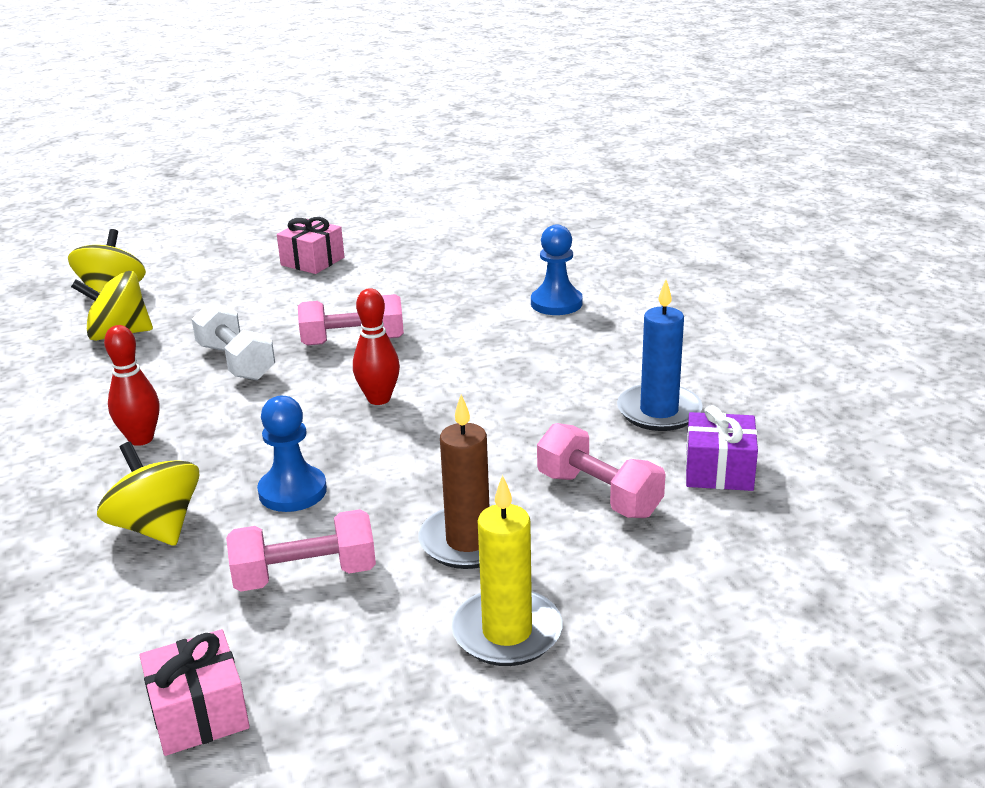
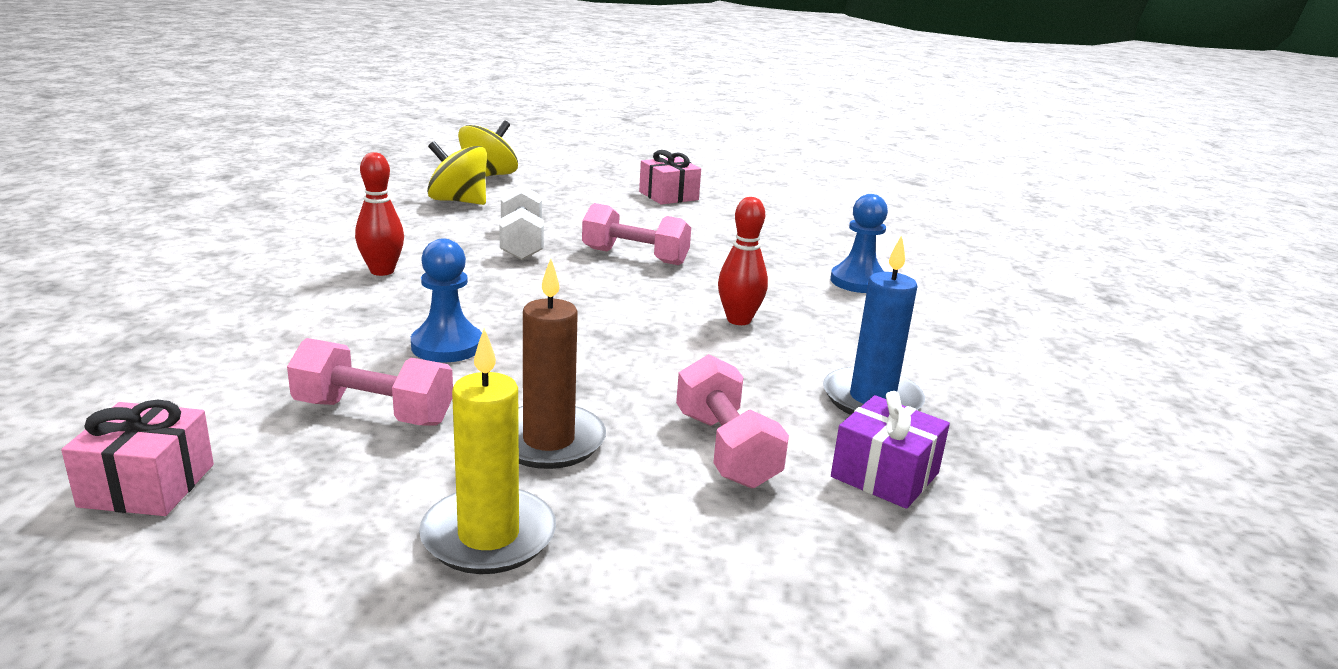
camera: 25 degrees right, 5 degrees down
yellow spinning top [97,442,199,546] -> none
red bowling pin [353,288,400,405] -> red bowling pin moved to [718,197,768,325]

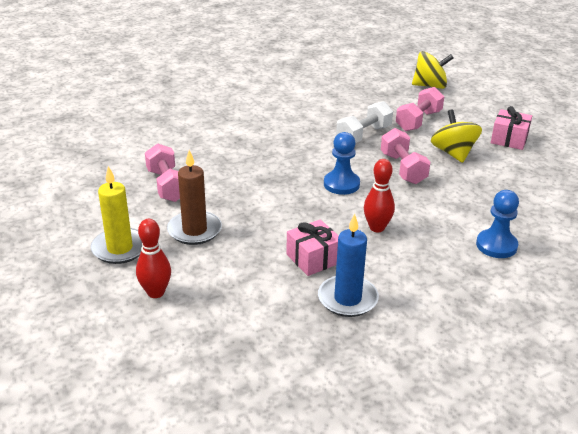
camera: 55 degrees right, 10 degrees up
pink gift [61,399,214,516] -> pink gift moved to [286,219,338,276]
red bowling pin [355,152,404,276] -> red bowling pin moved to [136,219,171,298]
blue pawn [411,238,482,362] -> blue pawn moved to [324,132,360,195]
yellow spinning top [427,141,487,205] -> yellow spinning top moved to [431,110,482,163]
pink dumbbell [676,354,789,489] -> pink dumbbell moved to [396,87,445,131]
purple gift [831,391,950,509] -> none

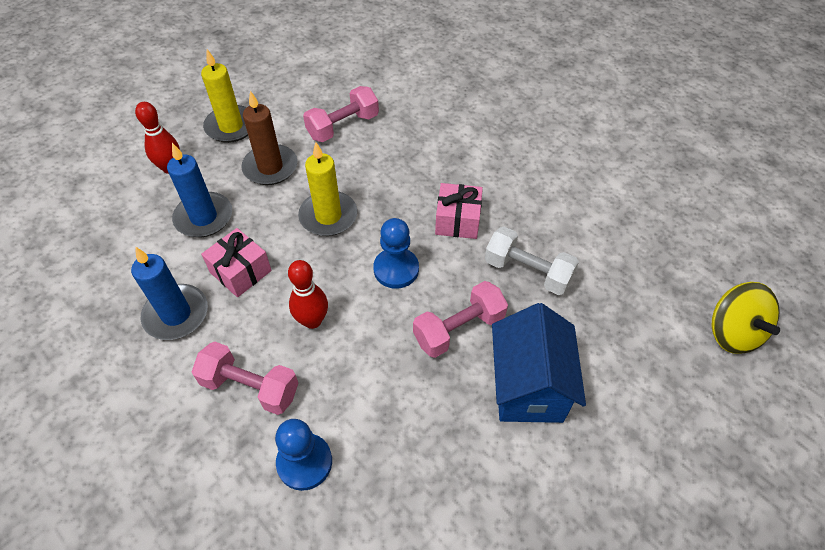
camera: 75 degrees right, 20 degrees up
pink dumbbell [396,87,445,131] -> pink dumbbell moved to [192,342,298,415]
yellow spinning top [431,110,482,163] -> blue house [492,303,586,423]
pink gift [491,106,532,150] -> pink gift moved to [435,183,483,239]
none -> blue candle [167,143,232,237]
none -> yellow candle [298,142,357,236]

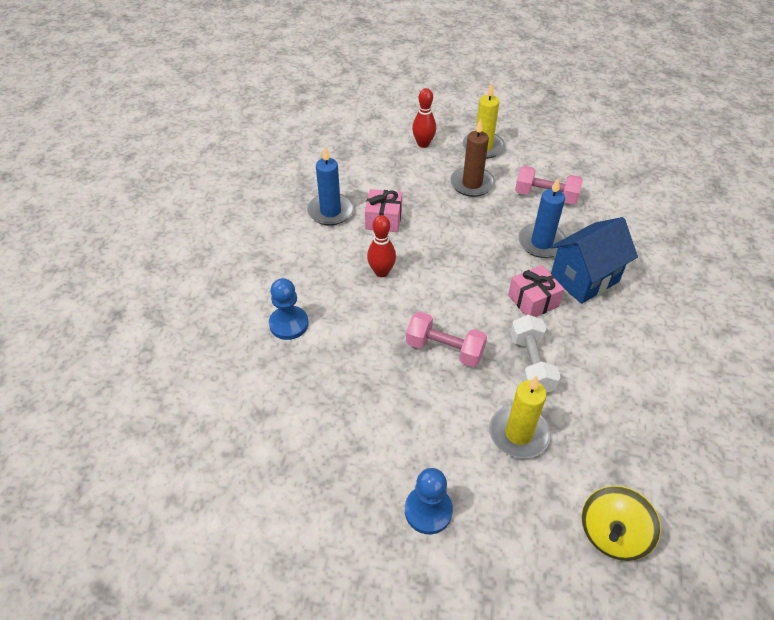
camera: 55 degrees right, 5 degrees down
blue candle [167,143,232,237] -> blue candle moved to [518,178,566,258]
pink dumbbell [192,342,298,415] -> none
yellow candle [298,142,357,236] -> yellow candle moved to [489,376,551,459]
blue pawn [373,218,419,289] -> blue pawn moved to [405,468,453,534]
blue house [492,303,586,423] -> blue house moved to [551,217,638,304]

